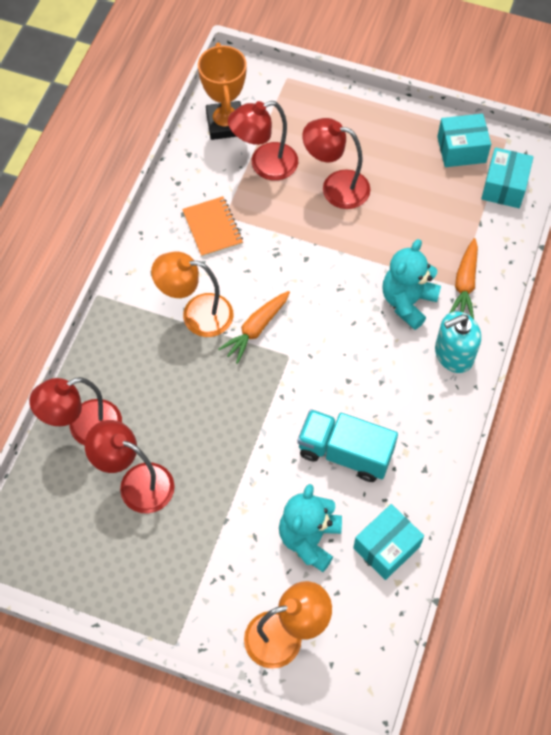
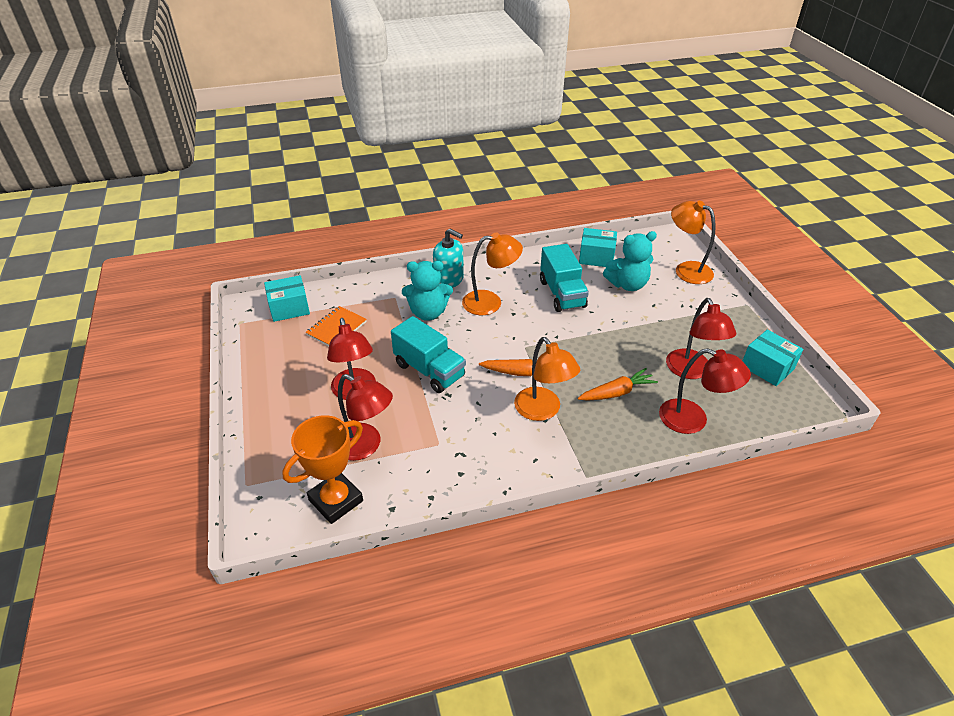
camera: 125 degrees left, 20 degrees down
orange notebook [182,196,243,257] -> orange notebook moved to [305,306,367,346]
turquoise box [437,114,491,167] -> turquoise box moved to [743,330,803,386]
orange carrot [450,238,478,319] -> orange carrot moved to [578,368,658,401]
none -> turquoise truck [391,316,466,393]
none -> orange lamp [462,232,523,315]

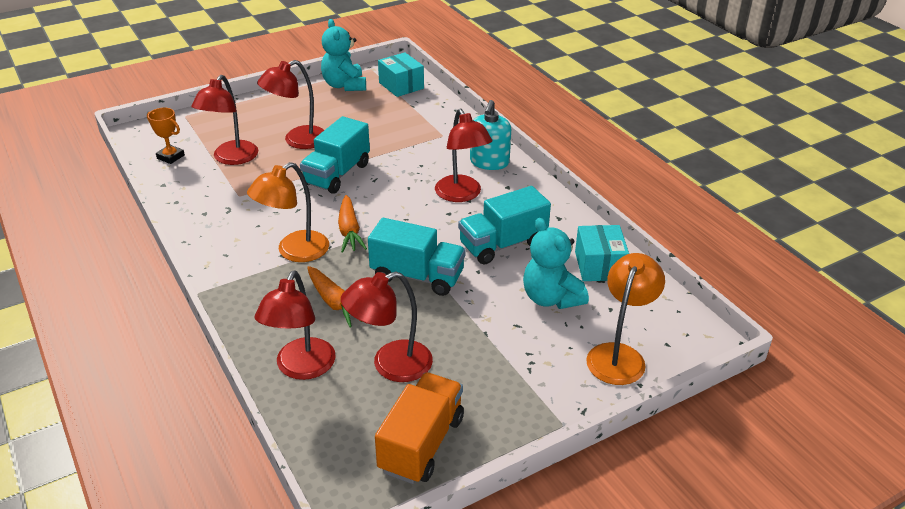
camera: 75 degrees right, 5 degrees down
orange trophy [282,415,363,524] -> orange trophy [147,108,185,164], size x0.58
orange notebook [305,306,367,346] -> none
turquoise teddy bear [402,261,453,321] -> turquoise teddy bear moved to [321,19,366,91]
orange lamp [462,232,523,315] -> red lamp [435,109,492,202]
turquoise box [743,330,803,386] -> orange truck [375,372,464,484]
none -> turquoise truck [368,218,466,296]

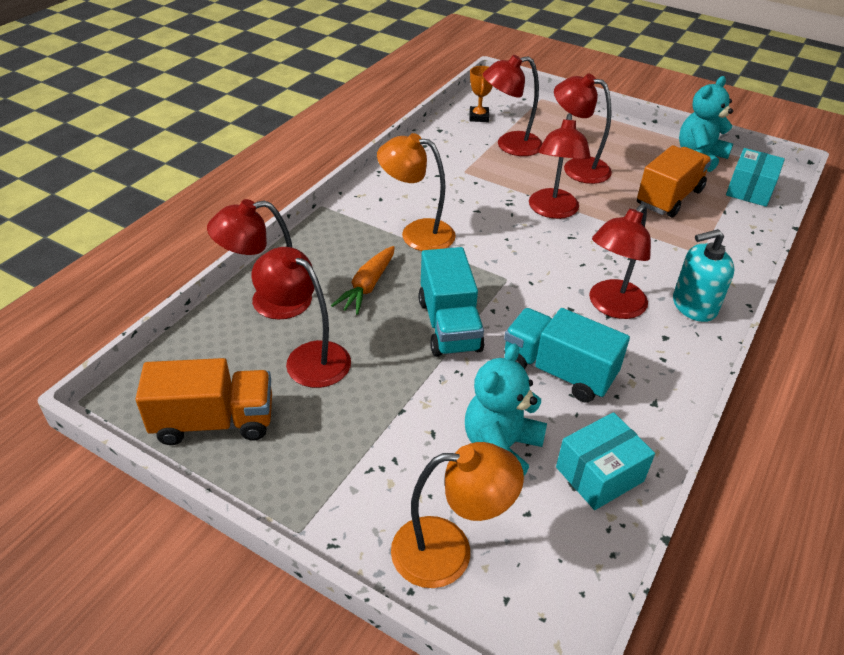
camera: 60 degrees right, 5 degrees up
turquoise truck [300,116,370,194] -> red lamp [529,113,591,219]
orange carrot [338,195,367,252] -> none
none -> orange truck [637,145,712,217]

